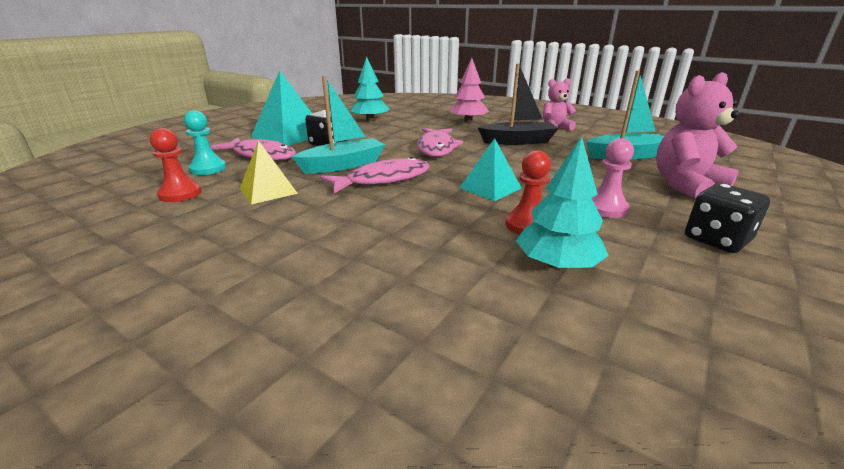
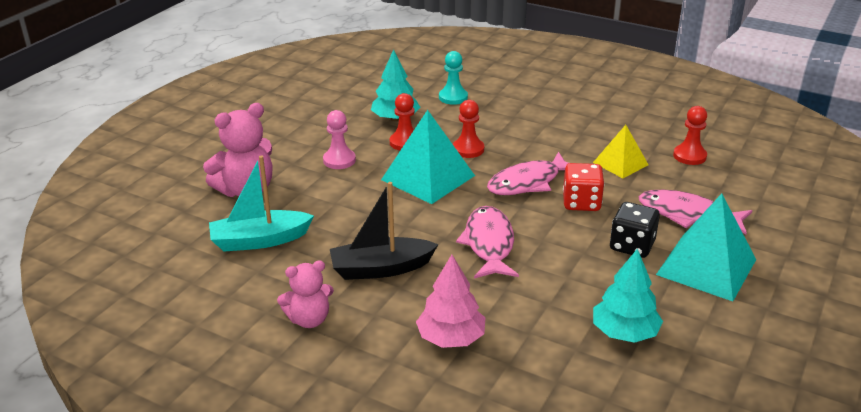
camera: 175 degrees right, 5 degrees up
turquoise pawn [184,110,226,175] -> turquoise pawn moved to [439,51,468,105]
turquoise boat [292,76,385,174] -> red dice [563,163,604,211]
turquoise pyramid [459,138,522,201] -> turquoise pyramid [381,110,475,204], size x1.67
black dice [685,183,770,253] -> none
none -> red pawn [453,100,484,158]

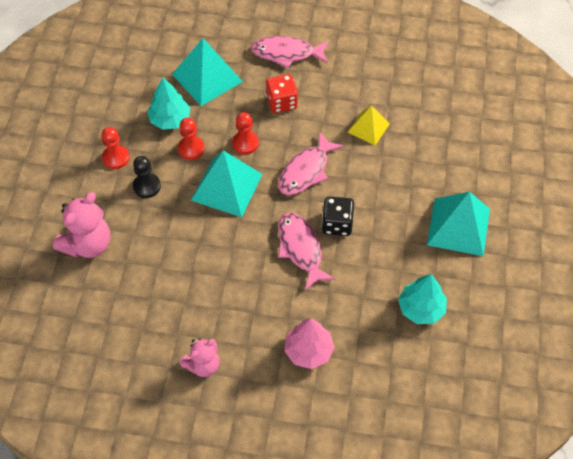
camera: 20 degrees left, 25 degrees up
turquoise boat [209,155,314,252] -> none
pink pawn [323,110,356,169] -> black pawn [133,156,161,198]
black boat [330,182,439,280] -> none
turquoise pawn [439,51,468,105] -> turquoise pyramid [172,38,243,106]
red dice [563,163,604,211] -> red dice moved to [266,74,298,113]
black dice [610,202,660,258] -> black dice moved to [322,196,354,236]
pink fish [639,190,752,234] -> pink fish moved to [251,36,329,68]
red pawn [673,106,707,165] -> red pawn moved to [101,127,129,169]

